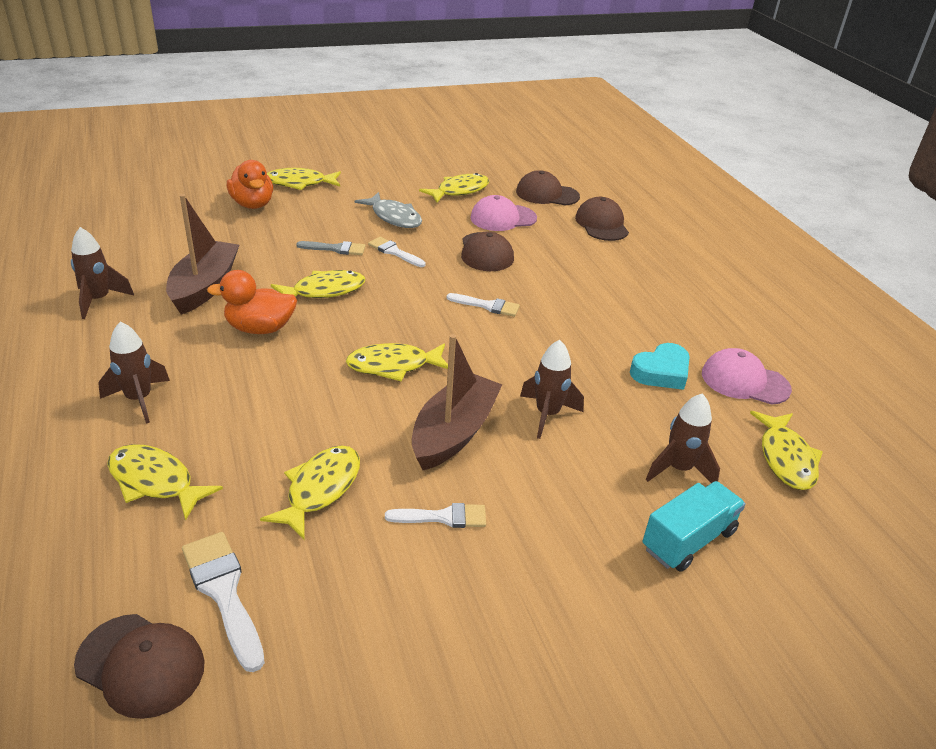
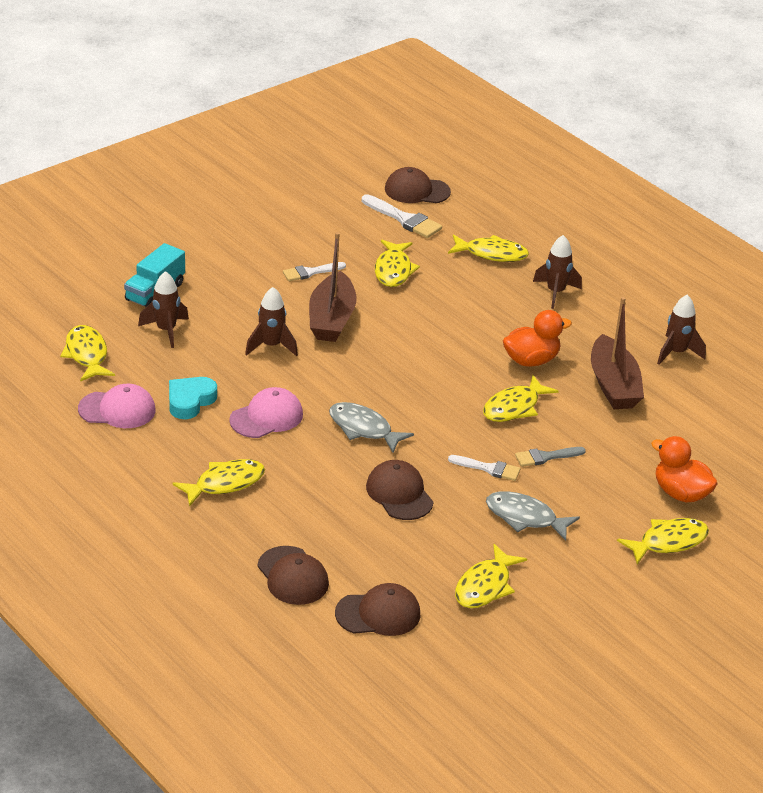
camera: 160 degrees right, 0 degrees up
yellow fish [346,343,448,382] -> yellow fish moved to [173,459,265,507]
white brush [447,293,520,317] -> grey fish [329,402,414,453]
pink cap [470,195,537,231] -> pink cap moved to [229,387,303,438]

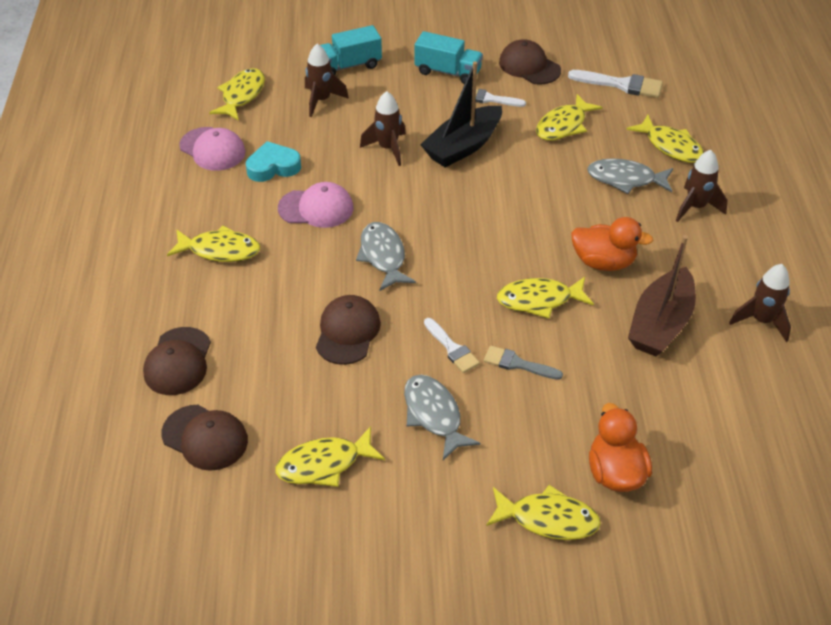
camera: 40 degrees right, 10 degrees up
brown boat [309,232,356,342] -> black boat [420,62,502,167]
white brush [362,194,442,238] -> white brush turned 60 degrees counterclockwise [568,70,663,98]
brown cap [385,167,451,203] -> brown cap moved to [499,39,561,85]
none -> turquoise truck [414,31,483,84]
none -> grey fish [587,158,673,194]

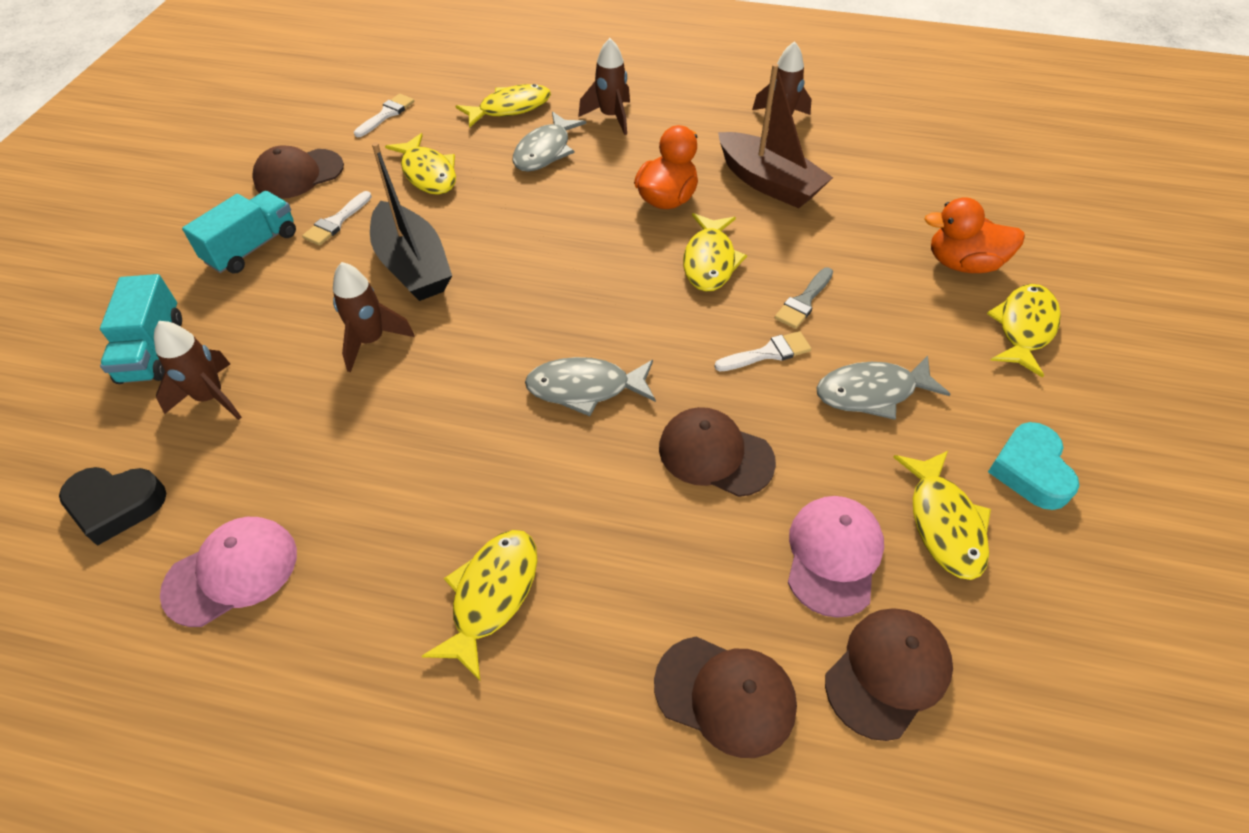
camera: 75 degrees left, 5 degrees up
yellow fish [209,68,265,121] -> black heart [59,467,167,546]
turquoise heart [246,141,301,182] -> turquoise heart moved to [988,422,1080,510]
pink cap [278,182,354,228] -> pink cap moved to [788,496,884,618]
white brush [568,70,663,98] -> white brush [354,94,414,137], size x0.67

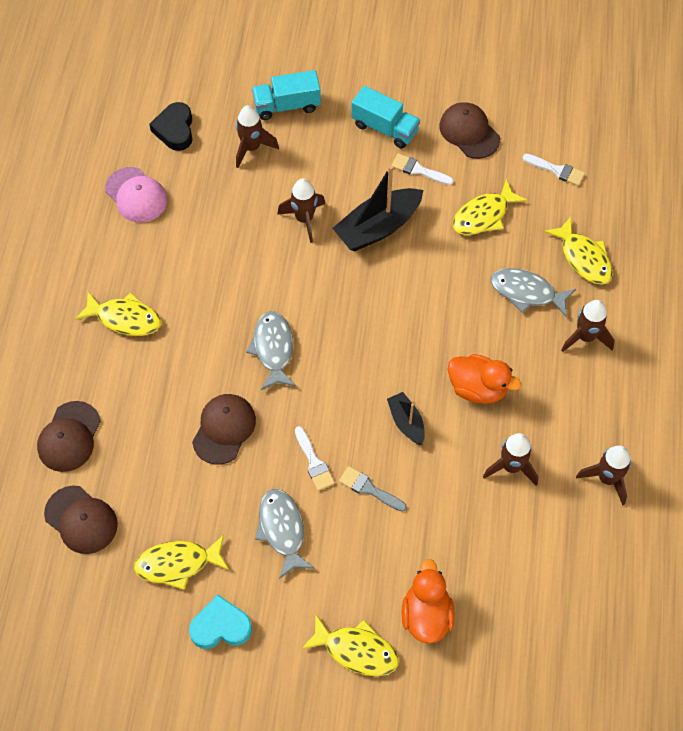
camera: 85 degrees right, 10 degrees up
yellow fish [683,213,747,292] -> black boat [387,392,425,445]
brown boat [718,63,833,208] -> brown rocket [483,433,538,486]
pink cap [788,496,884,618] -> none

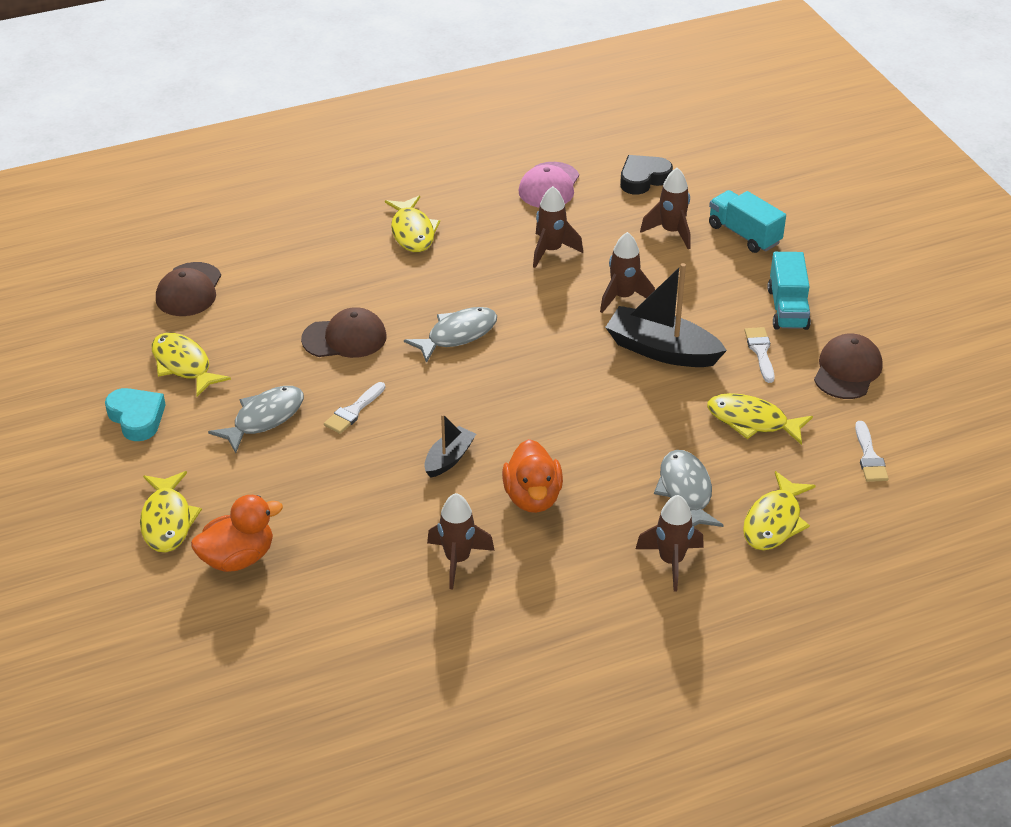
camera: 60 degrees right, 20 degrees down
brown cap [37,401,101,472] -> none
grey brush [339,466,407,512] -> none
brown rocket [576,445,631,506] -> brown rocket moved to [533,186,583,268]

